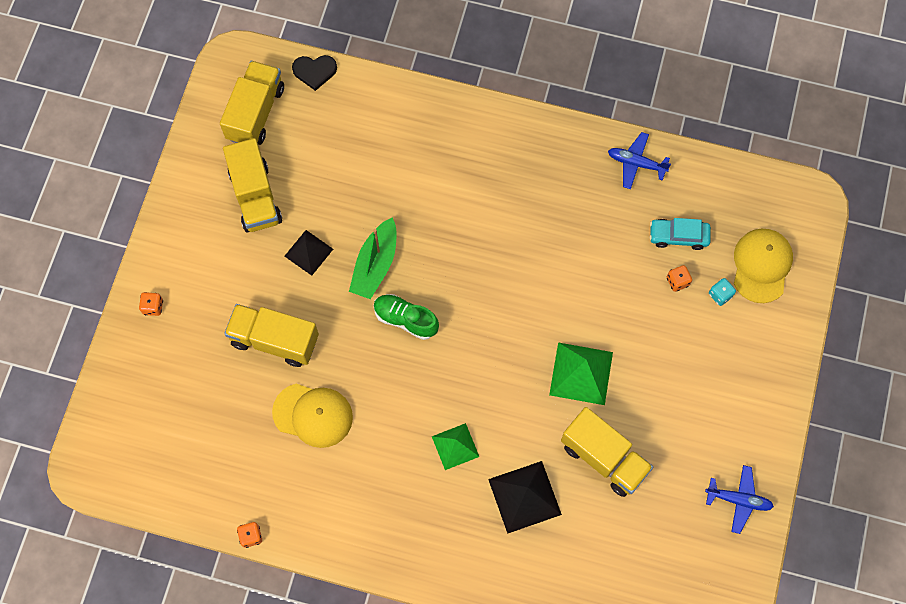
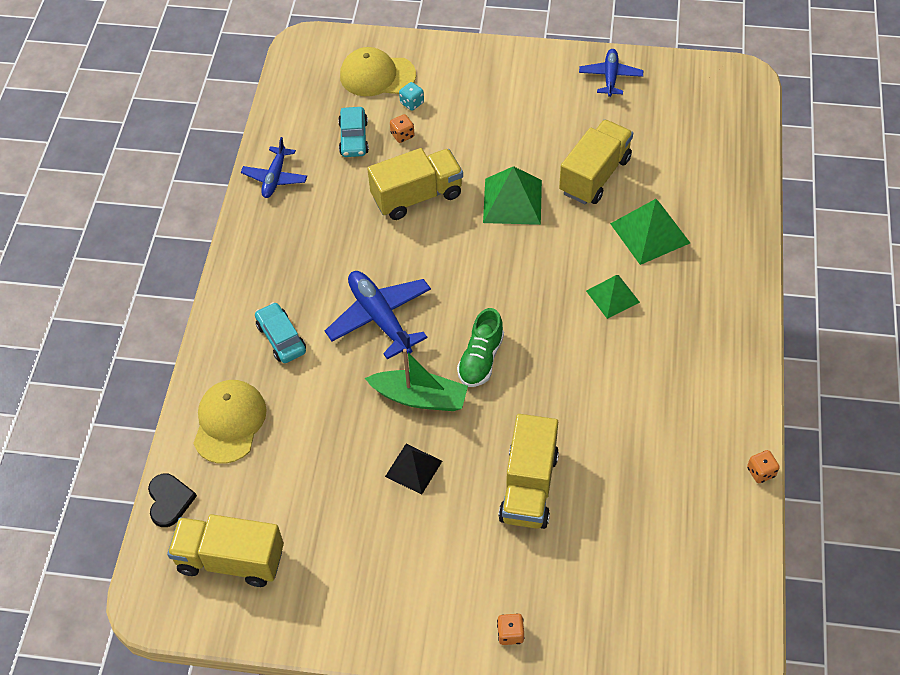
camera: 95 degrees left, 15 degrees down
yellow truck [223,138,282,233] -> yellow truck moved to [367,148,463,220]
yellow cap [272,384,353,448] -> yellow cap moved to [193,380,267,464]
black pyramid [488,461,562,534] -> green pyramid [610,199,690,265]
none -> turquoise car [255,302,306,363]
none -> blue plane [325,271,431,359]

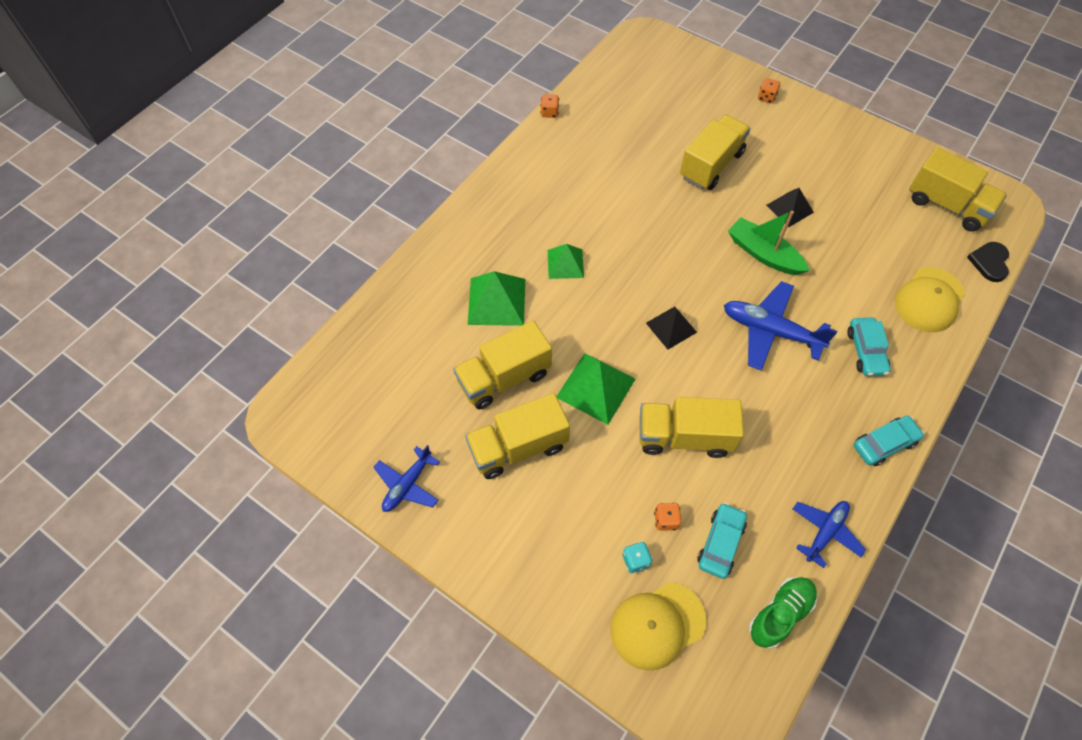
camera: 155 degrees left, 5 degrees up
blue plane [325,271,431,359] -> blue plane turned 120 degrees clockwise [724,281,837,371]
yellow cap [340,47,416,96] -> yellow cap turned 120 degrees clockwise [610,582,706,671]
green shoe [457,308,504,387] -> green shoe moved to [749,577,817,649]
none -> yellow truck [465,393,570,479]
none -> black pyramid [646,307,697,349]
none -> turquoise car [854,416,924,466]

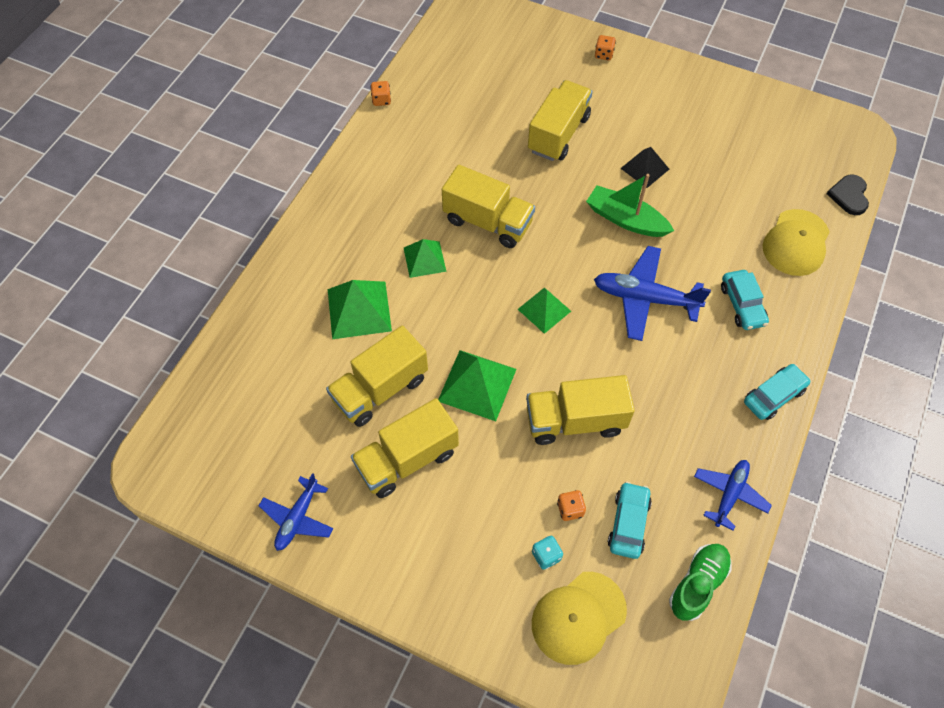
camera: 10 degrees left, 0 degrees up
black pyramid [646,307,697,349] -> green pyramid [518,287,571,334]
yellow truck [909,147,1007,232] -> yellow truck moved to [442,165,535,248]

